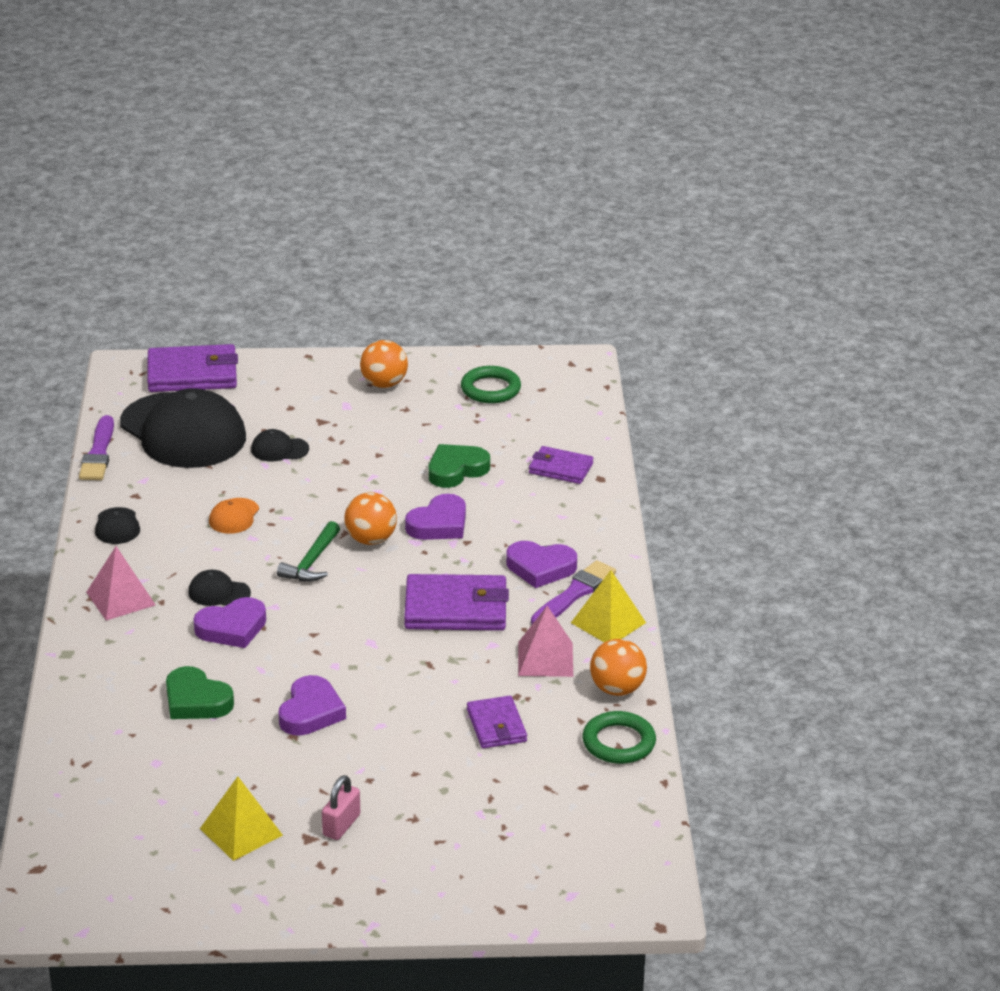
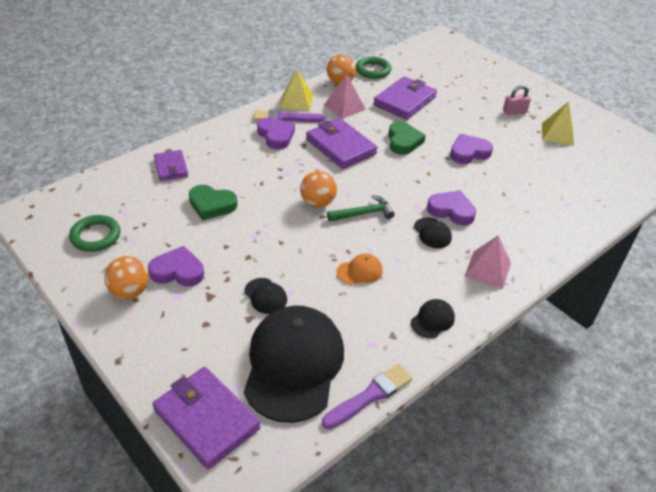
camera: 130 degrees left, 10 degrees up
green heart [166,666,234,719] -> green heart moved to [388,122,426,155]
purple heart [405,494,466,540] -> purple heart moved to [148,246,204,287]
purple wallet [467,696,527,748] -> purple wallet [373,76,437,120], size x1.66

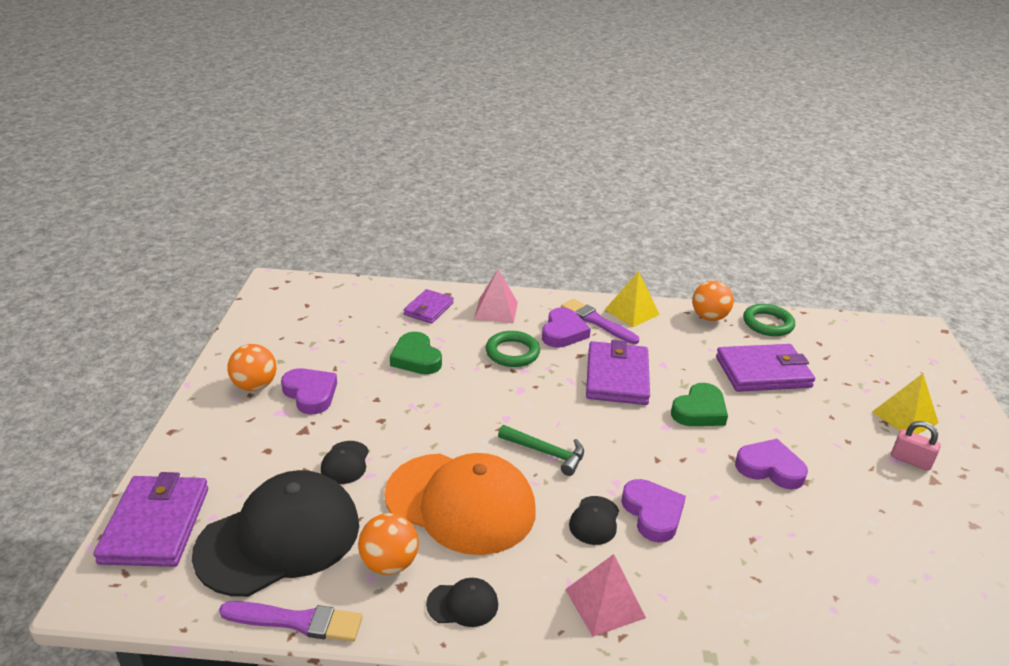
camera: 45 degrees right, 10 degrees down
green ring [69,215,120,252] -> green ring moved to [486,331,540,367]
orange ball [300,170,337,207] -> orange ball moved to [358,513,419,575]
pink pyramid [324,75,365,119] -> pink pyramid moved to [474,269,518,324]
orange cap [337,254,383,285] -> orange cap [384,453,536,555], size x2.46
yellow pyramid [542,102,574,145] -> yellow pyramid moved to [872,373,938,434]

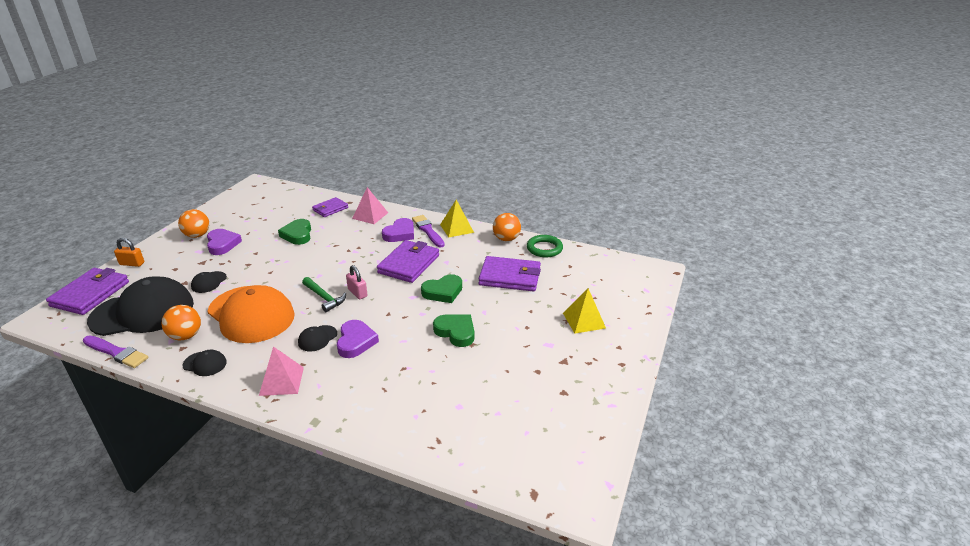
camera: 20 degrees right, 0 degrees up
green ring [486,331,540,367] -> none
purple heart [735,439,808,489] -> green heart [433,315,474,347]
pink padlock [891,421,941,471] -> pink padlock moved to [346,265,367,299]
none -> orange padlock [114,238,144,267]

